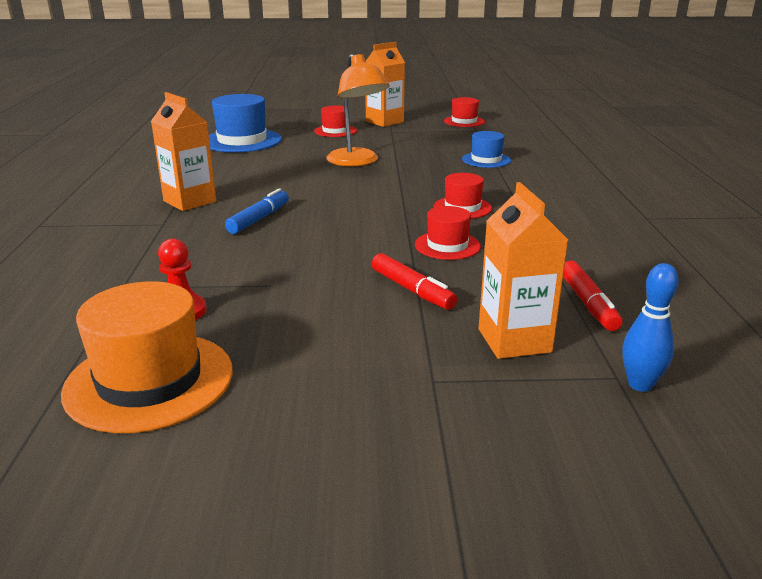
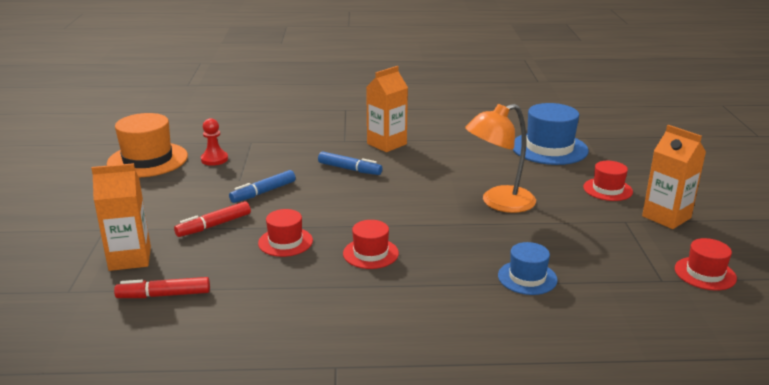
camera: 90 degrees right, 0 degrees up
blue bowling pin [622,263,679,392] -> none
none -> blue marker [229,170,296,203]

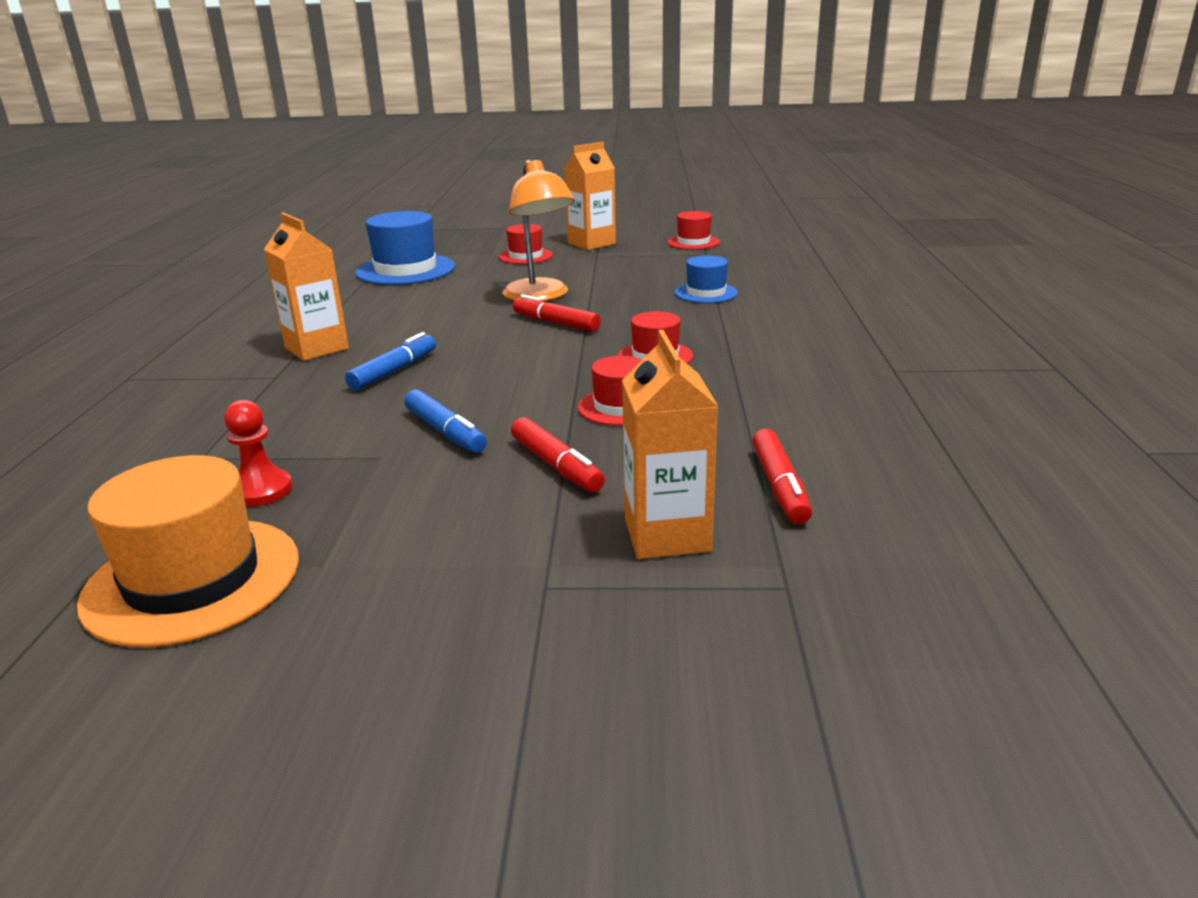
camera: 85 degrees left, 0 degrees up
none -> red marker [513,294,601,332]

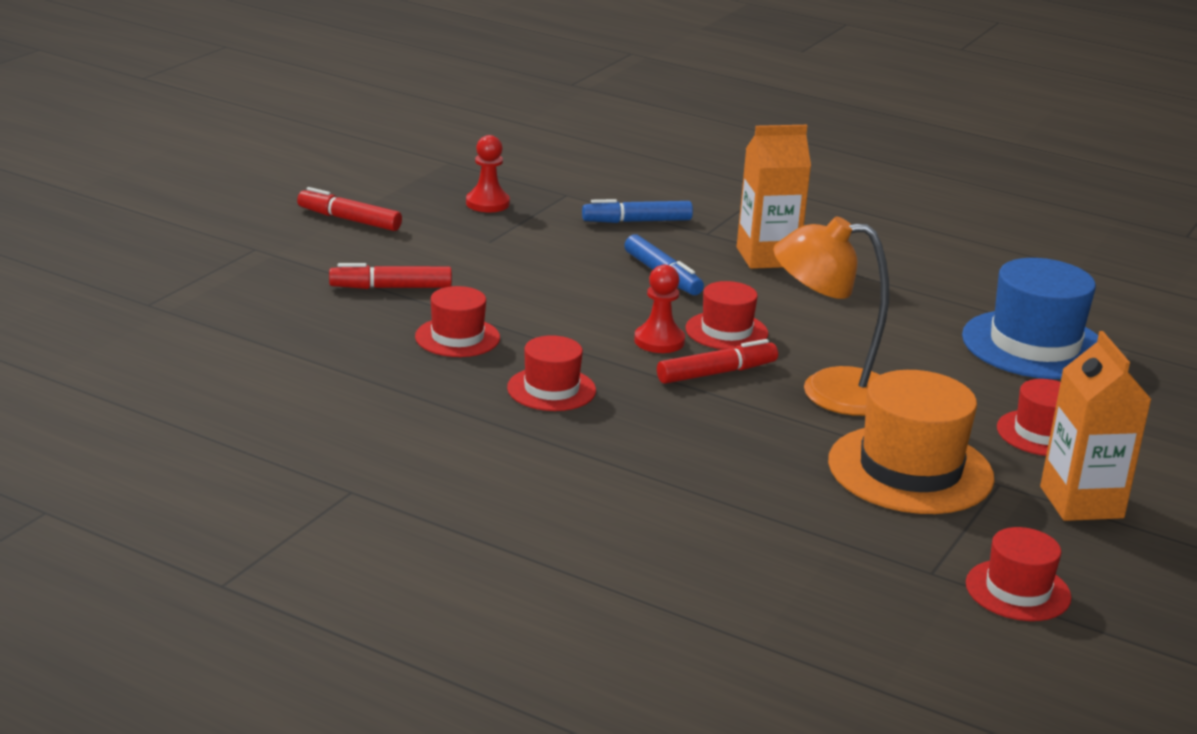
camera: 115 degrees right, 0 degrees up
orange hat [77,455,299,648] -> orange hat moved to [828,370,995,514]
blue marker [404,390,487,453] -> blue marker moved to [582,199,693,223]
orange carton [622,330,719,559] -> none
blue hat [675,255,738,303] -> none
red marker [752,429,812,524] -> red marker moved to [297,187,402,231]
none -> red pawn [634,265,685,353]
none -> red hat [686,281,768,350]

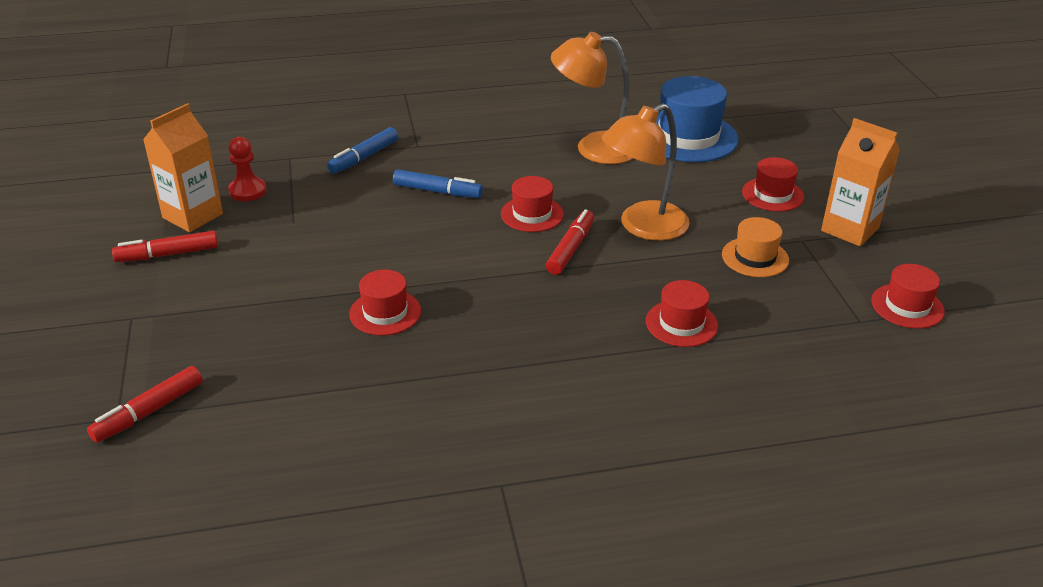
camera: 40 degrees left, 10 degrees up
red marker [329,263,452,289] -> red marker moved to [87,366,203,443]
red hat [507,335,596,411] -> red hat moved to [646,280,718,347]
red pawn [634,265,685,353] -> none
orange carton [737,125,811,269] -> orange carton moved to [143,103,223,232]
orange hat [828,370,995,514] -> orange hat [722,217,789,277], size x0.57
none -> orange lamp [551,32,633,164]

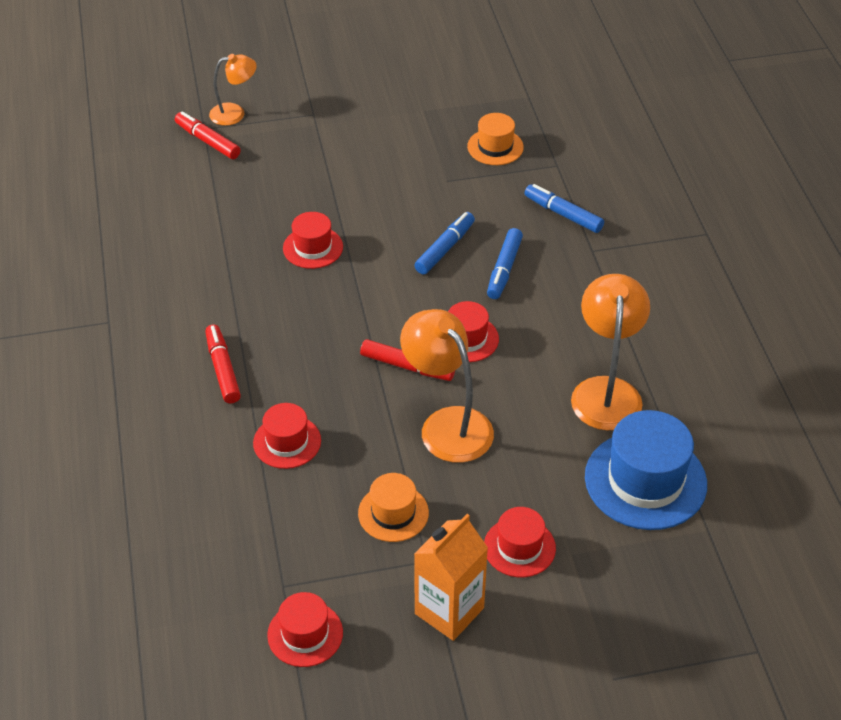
camera: 90 degrees right, 10 degrees up
red marker [112,231,218,262] -> red marker moved to [205,324,241,404]
orange carton [143,103,223,232] -> none
red pawn [228,137,267,201] -> orange hat [467,113,524,165]
none -> orange lamp [209,54,257,126]
none -> blue marker [414,212,475,274]

